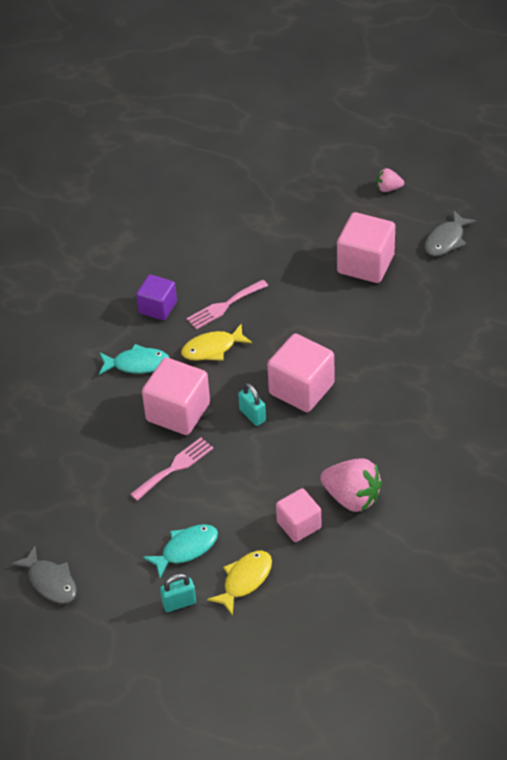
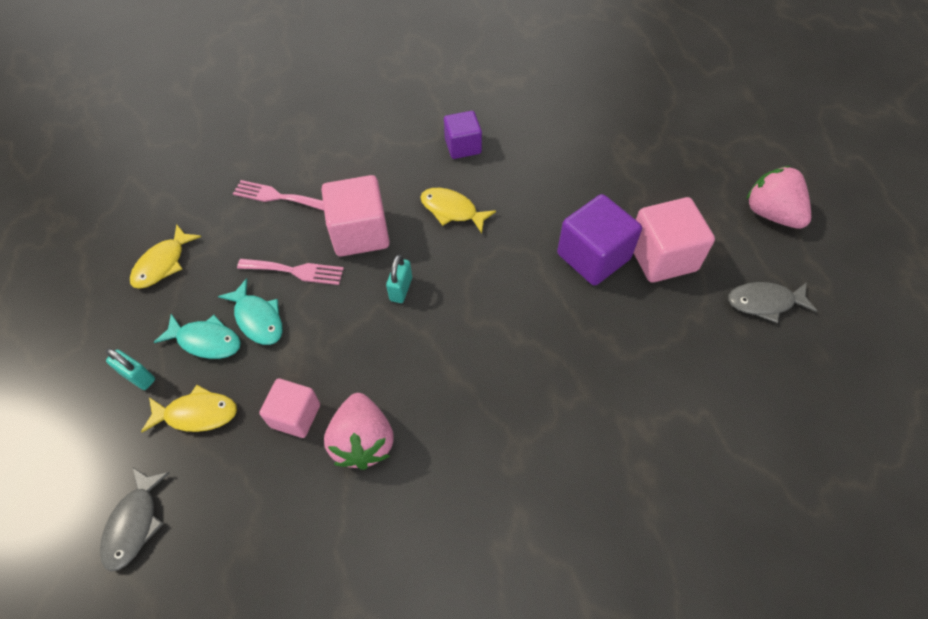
camera: 50 degrees right, 10 degrees up
grey fish [11,546,77,604] -> grey fish moved to [100,468,170,571]
turquoise fish [99,344,169,375] -> turquoise fish moved to [218,278,283,345]
pink fork [187,280,268,330] -> pink fork moved to [233,180,324,211]
pink cube [267,333,334,412] -> none
pink strawberry [377,168,404,192] -> pink strawberry [746,166,811,229], size x1.92
none -> yellow fish [130,224,201,289]
none -> purple cube [557,194,642,286]

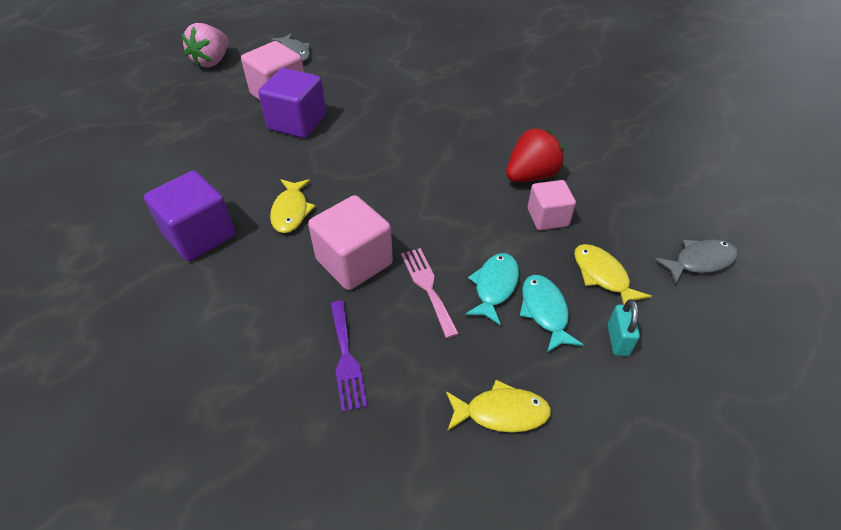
camera: 120 degrees left, 10 degrees down
pink fork [233,180,324,211] -> purple fork [330,301,367,412]
pink strawberry [324,393,394,470] -> red strawberry [506,128,564,182]
turquoise padlock [386,254,412,303] -> none
purple cube [444,111,482,159] -> purple cube [144,170,236,261], size x1.57

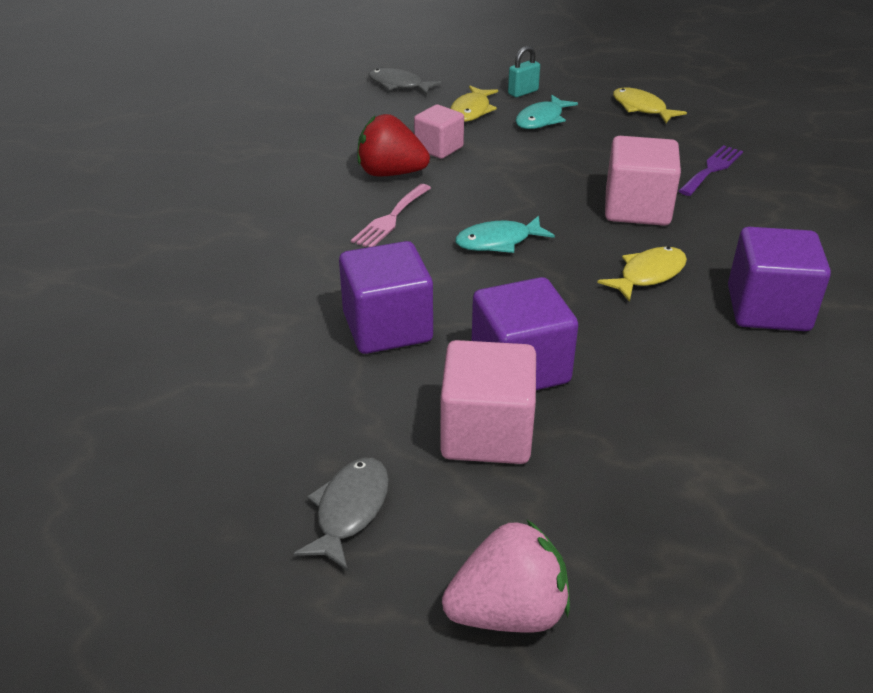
camera: 130 degrees left, 10 degrees down
pink fork [401,248,459,338] -> pink fork moved to [351,184,431,247]
turquoise fish [465,253,519,326] -> turquoise fish moved to [455,216,555,253]
none -> purple cube [339,241,433,354]

